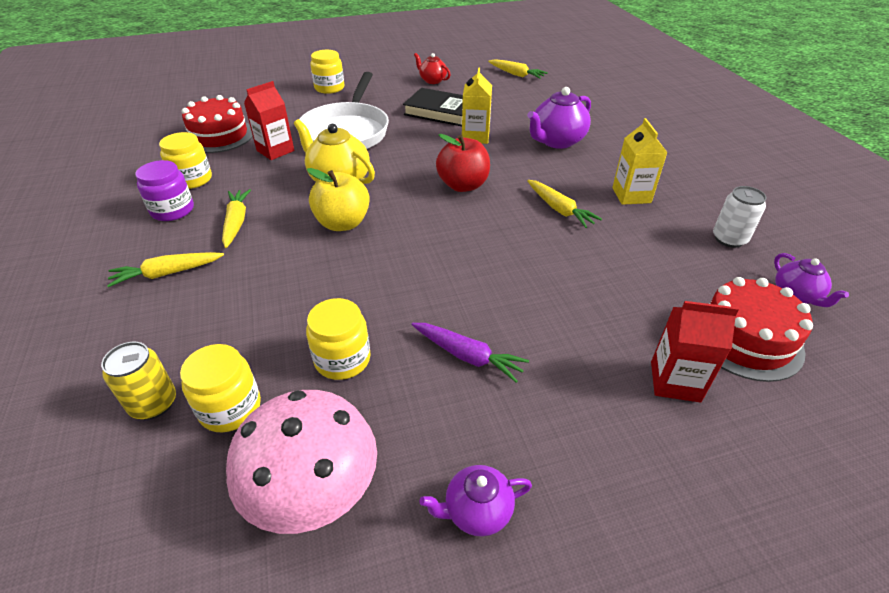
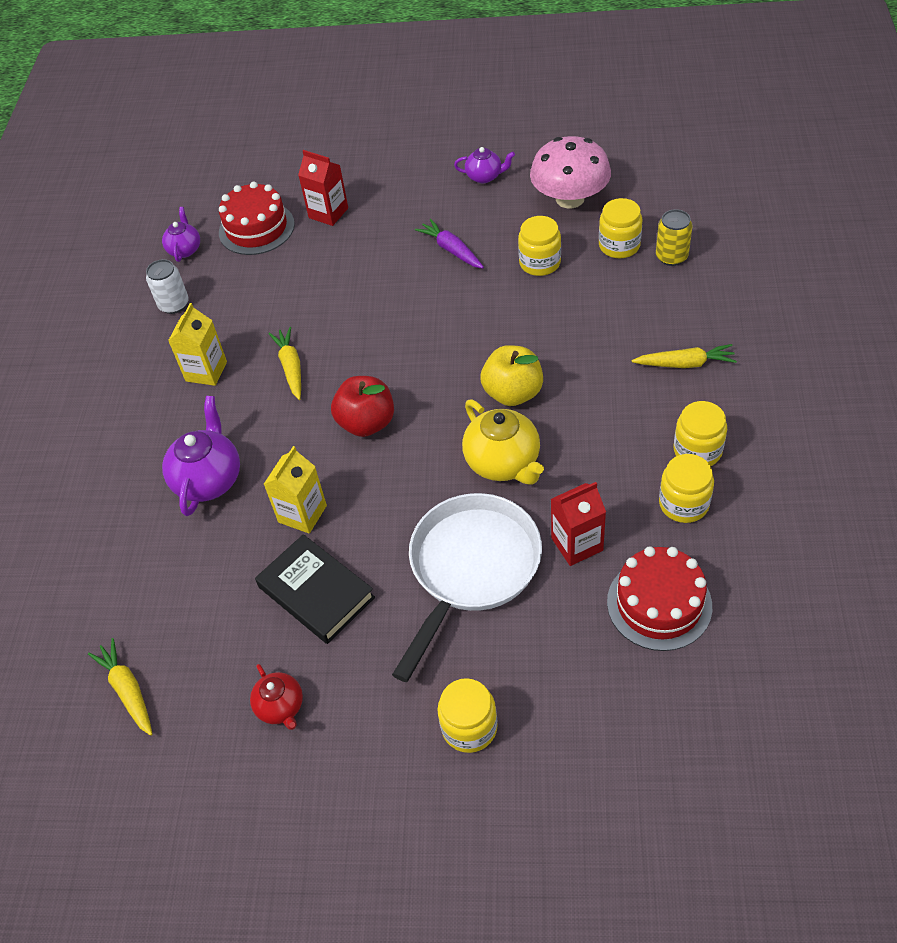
camera: 155 degrees left, 10 degrees up
purple jar [135,160,194,221] -> yellow jar [674,401,727,466]
yellow carrot [222,189,251,248] -> none
purple teapot [527,87,591,149] -> purple teapot turned 60 degrees counterclockwise [162,396,240,516]

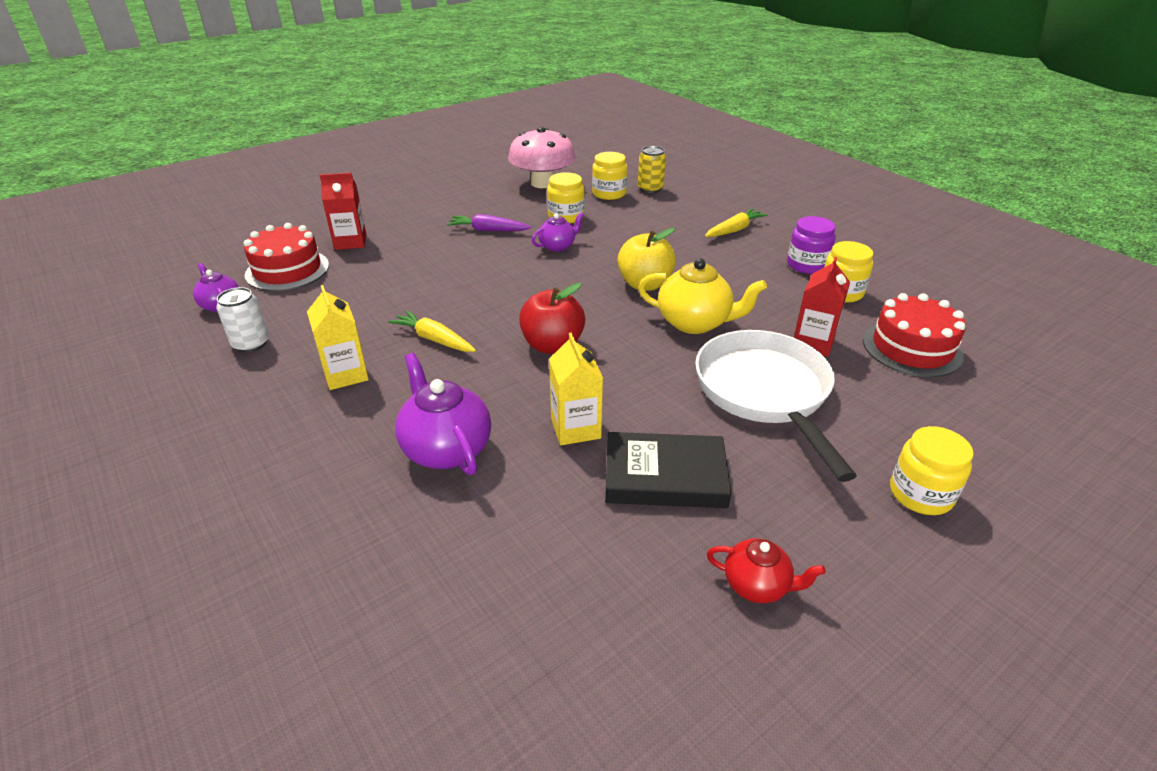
camera: 45 degrees left, 15 degrees down
yellow carrot [88,638,153,736] -> none
purple teapot [454,147,515,183] -> purple teapot moved to [531,212,584,252]
yellow jar [674,401,727,466] -> purple jar [787,216,836,274]

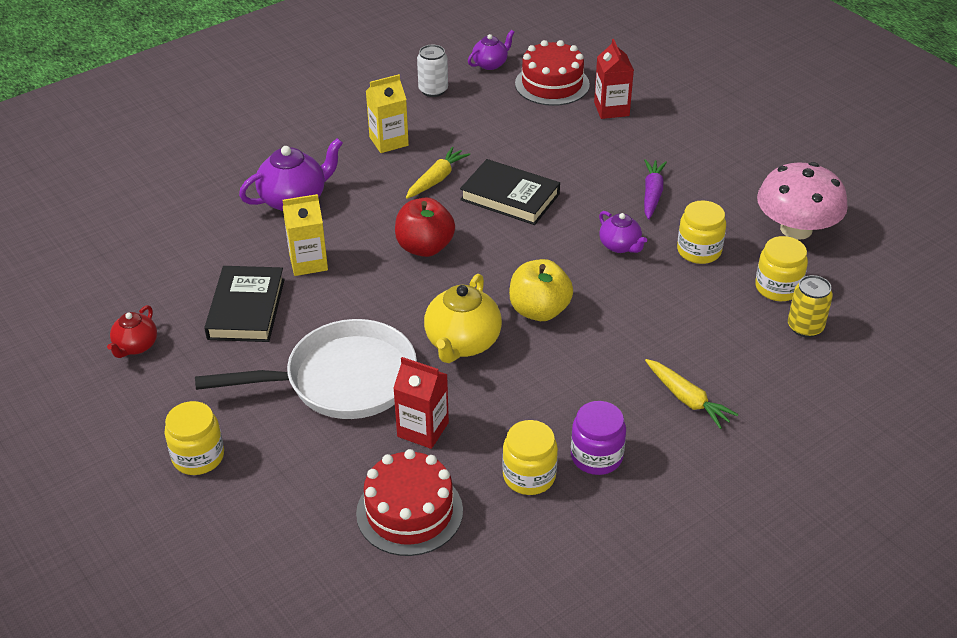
camera: 90 degrees right, 5 degrees up
none -> black book [460,159,560,225]

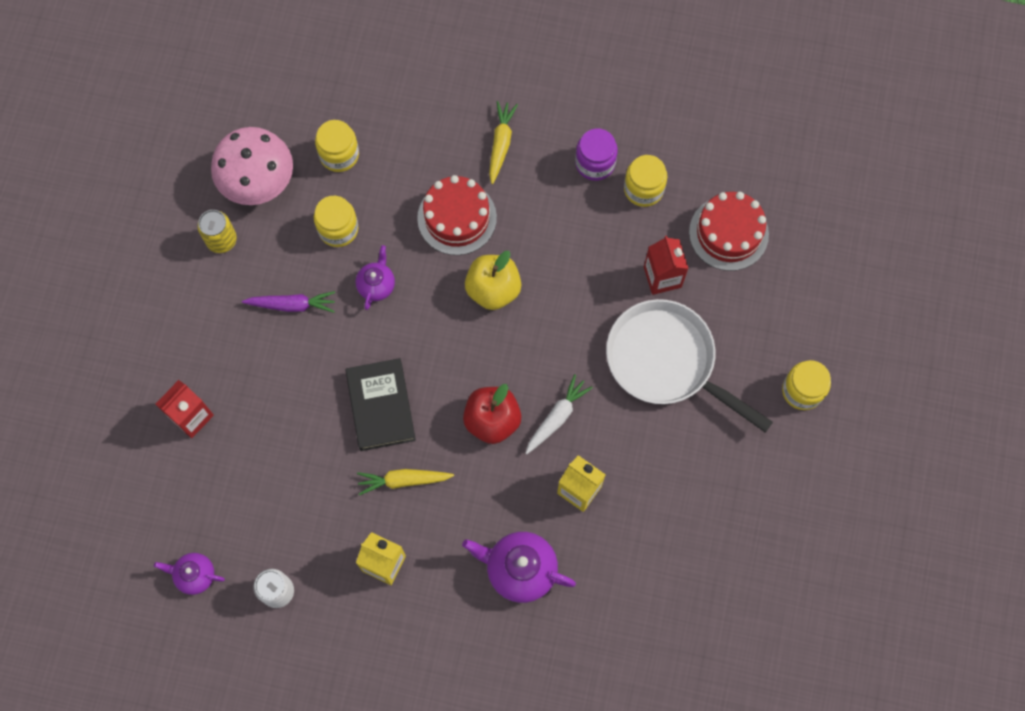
camera: 130 degrees left, 30 degrees up
red teapot [107,305,157,358] -> none
black book [204,266,285,342] -> none
yellow teapot [424,274,502,363] -> none
red cake [515,40,590,106] -> red cake moved to [417,175,497,255]
purple carrot [644,159,667,220] -> purple carrot turned 150 degrees counterclockwise [242,291,335,313]
yellow can [788,275,833,338] -> yellow can moved to [197,210,237,253]
none -> white carrot [526,374,593,454]

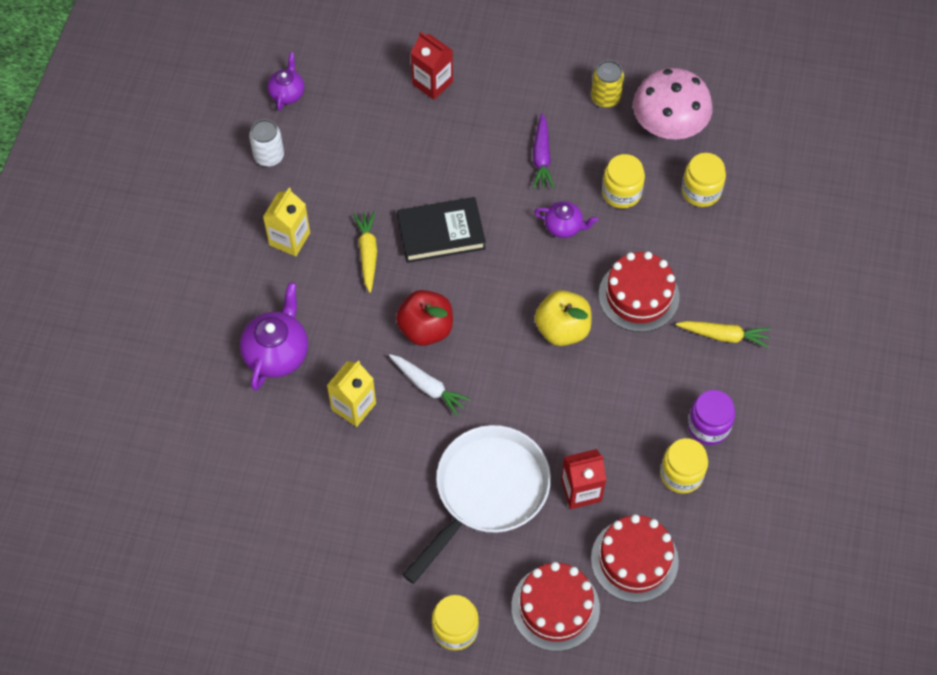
camera: 90 degrees right, 10 degrees down
none -> red cake [511,562,600,651]

